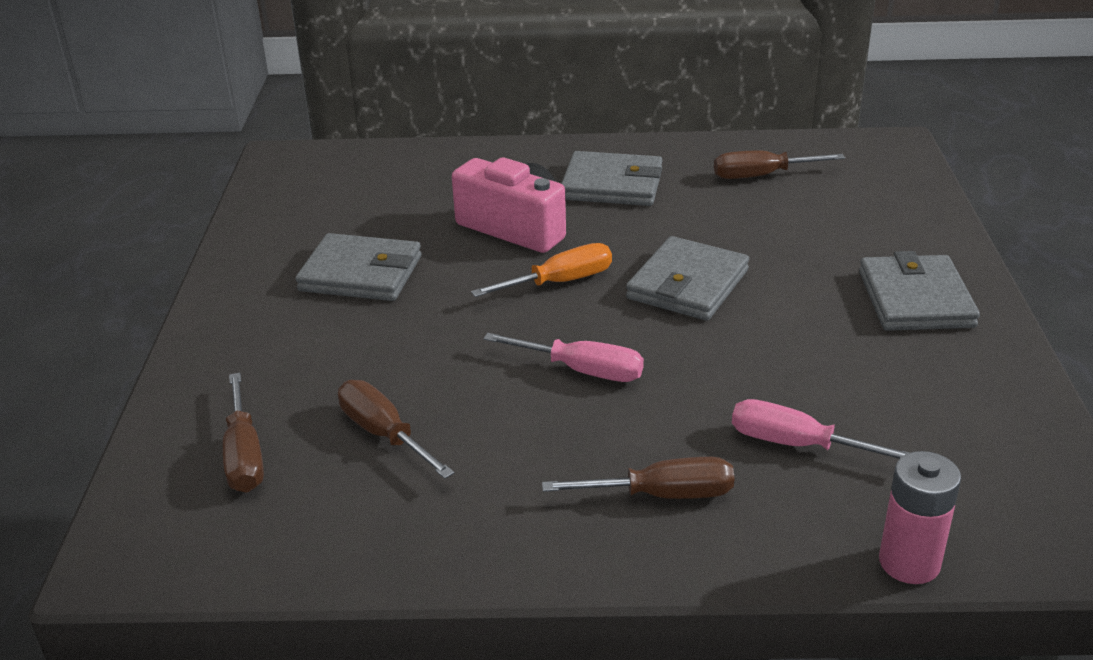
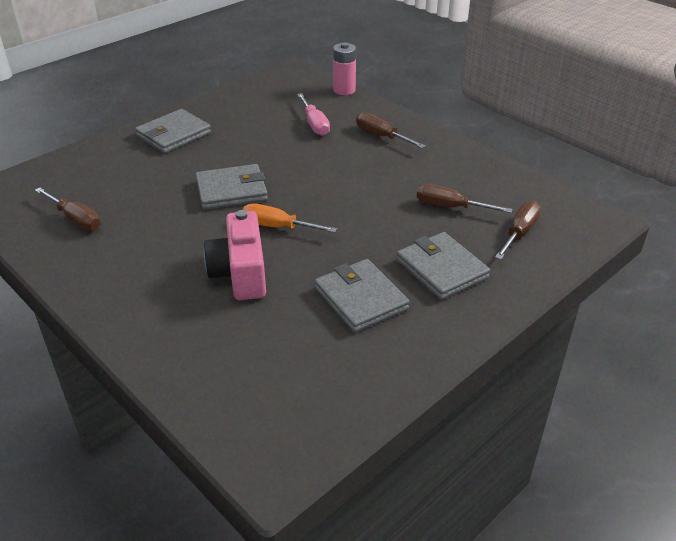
camera: 135 degrees left, 5 degrees up
brown screwdriver [338,380,455,479] -> brown screwdriver turned 105 degrees clockwise [417,184,513,213]
pink screwdriver [483,333,644,382] -> none
grey wallet [561,151,663,206] -> grey wallet moved to [396,232,490,300]

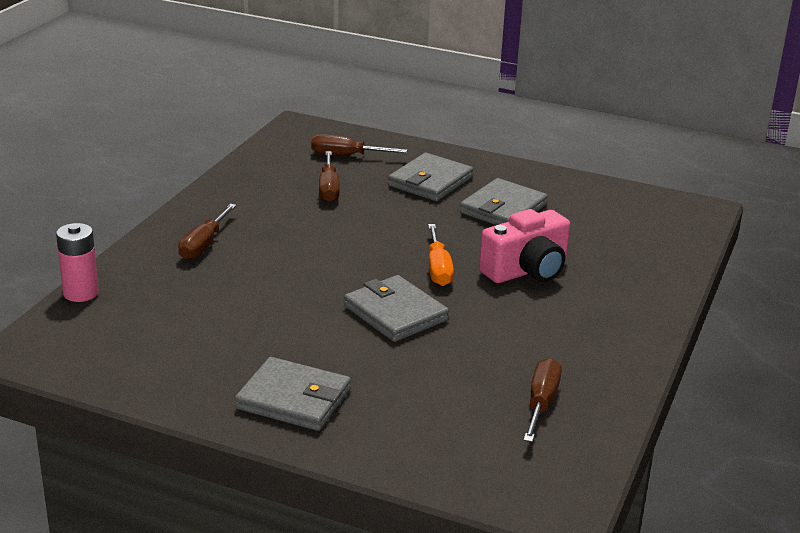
camera: 115 degrees left, 10 degrees down
pink screwdriver [297,93,330,136] -> none

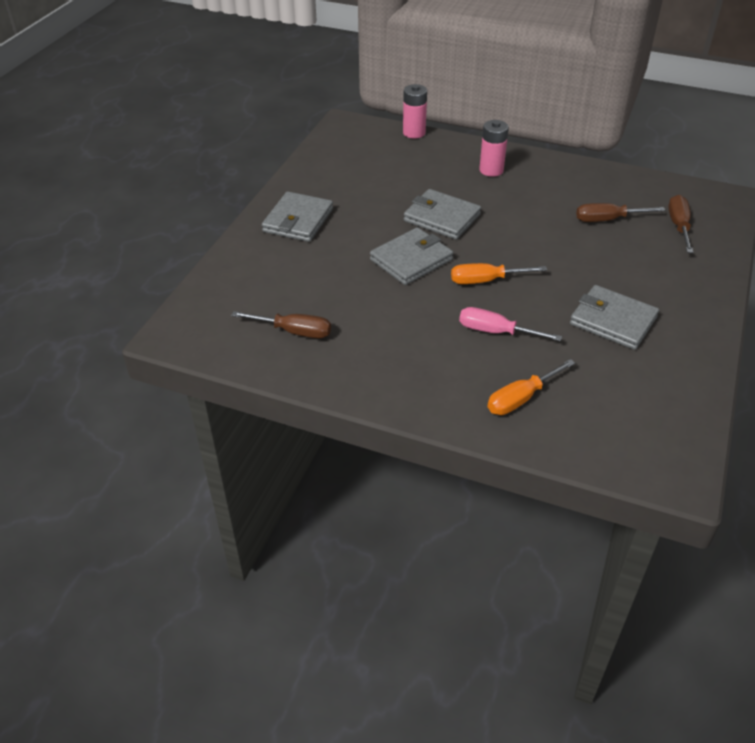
camera: 90 degrees right, 15 degrees up
brown screwdriver [178,204,237,260] -> pink battery [479,120,509,177]
grey wallet [388,153,473,201] -> grey wallet moved to [404,189,481,240]
pink camera [479,209,570,283] -> pink screwdriver [459,307,562,341]
none -> orange screwdriver [488,359,575,415]

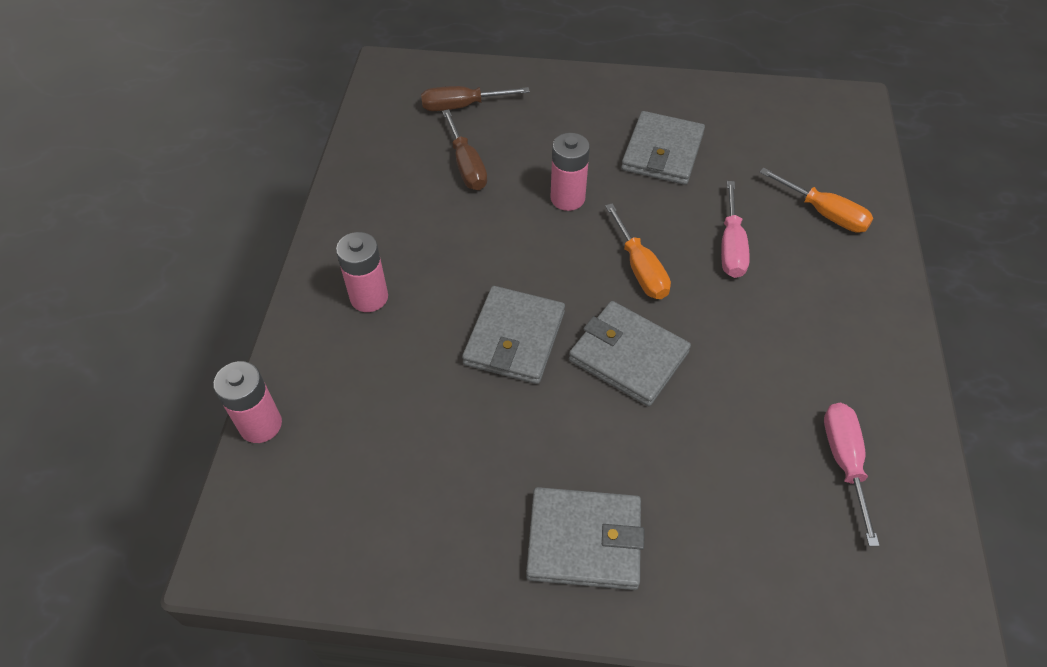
camera: 105 degrees left, 10 degrees up
brown screwdriver [231,311,331,338] -> pink screwdriver [824,403,880,546]
none -> pink battery [550,133,590,211]

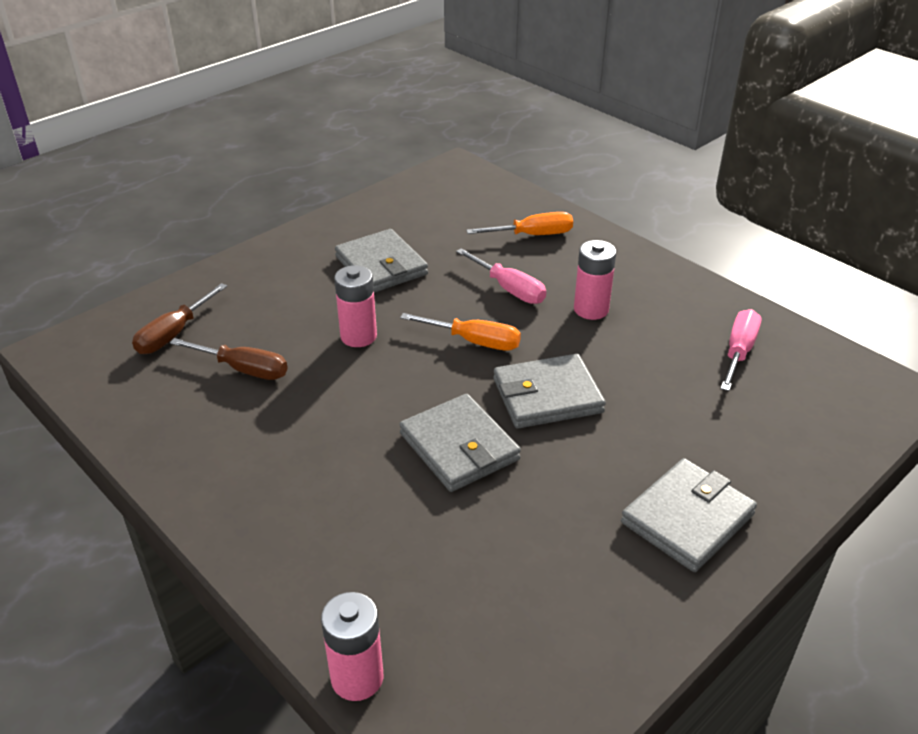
camera: 50 degrees left, 15 degrees down
pink battery [336,232,388,312] -> pink battery moved to [574,240,616,320]
pink screwdriver [824,403,880,546] -> pink screwdriver turned 75 degrees clockwise [721,309,761,391]

